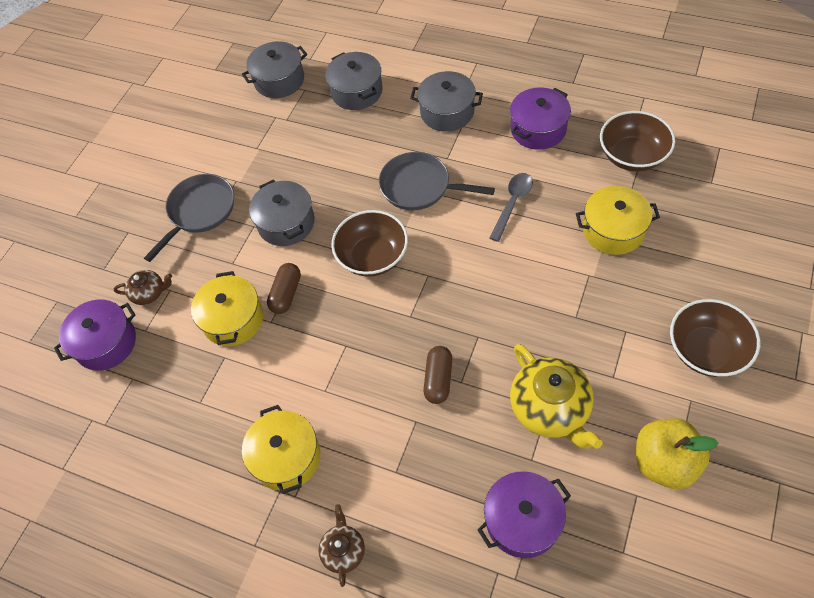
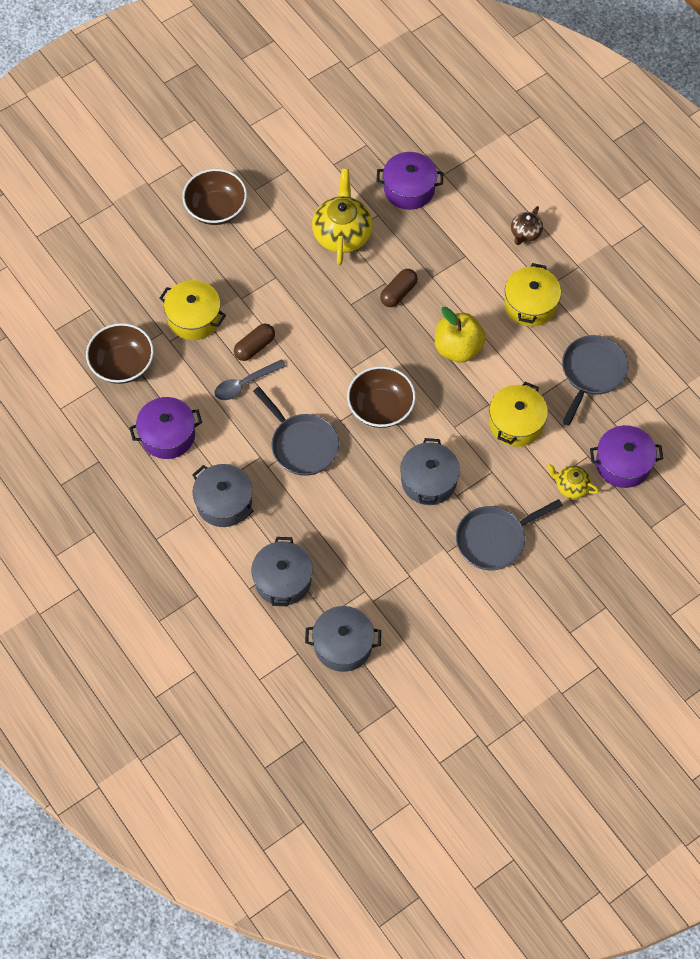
camera: 155 degrees left, 5 degrees up
brown teapot [114,270,172,305] -> yellow teapot [547,464,599,499]
brown capsule [267,263,301,314] -> brown capsule moved to [234,324,275,361]
yellow apple [636,418,718,489] -> yellow apple moved to [435,307,486,363]
none -> grey pan [562,335,628,426]

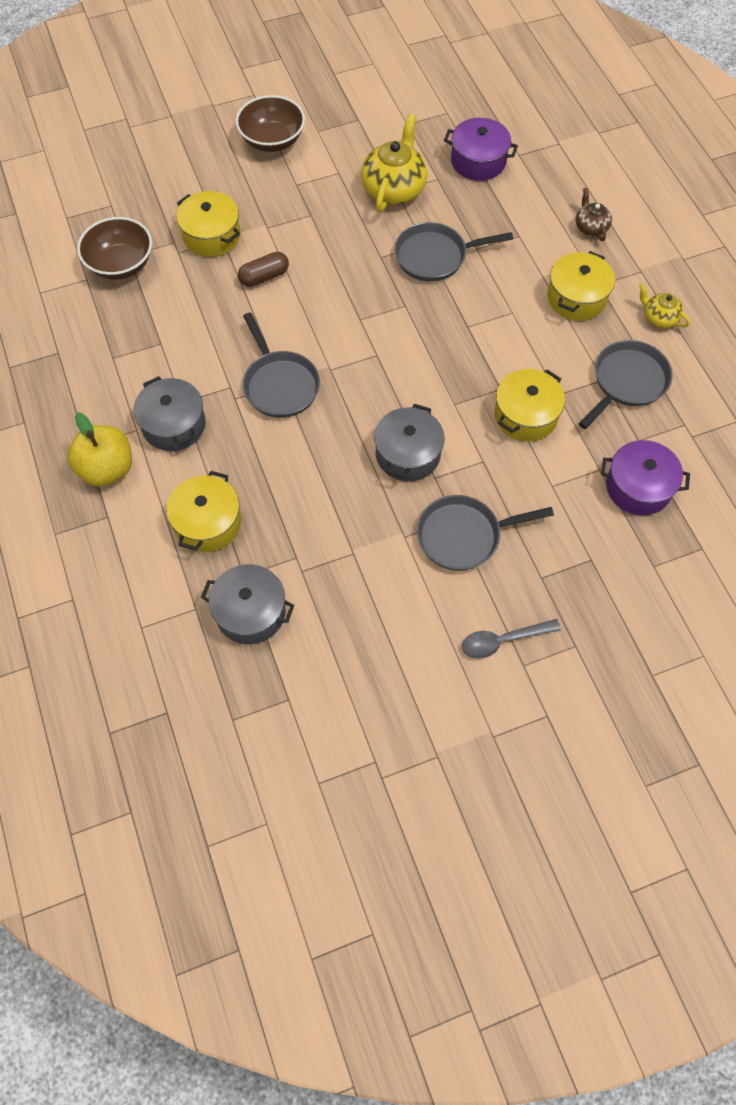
camera: 15 degrees right, 0 degrees up
purple pot [129,397,202,459] -> none
grey spoon [214,359,286,400] -> grey spoon moved to [462,619,561,659]
grey pot [251,537,313,606] -> yellow pot [166,471,241,552]
brown bowl [347,366,416,428] -> none
brown capsule [380,269,418,307] -> grey pan [394,222,513,282]
yellow apple [435,307,486,363] -> yellow apple moved to [67,412,132,487]
brown teapot [511,206,543,245] -> brown teapot turned 120 degrees clockwise [576,187,612,241]
yellow teapot [547,464,599,499] -> yellow teapot moved to [639,284,690,328]

